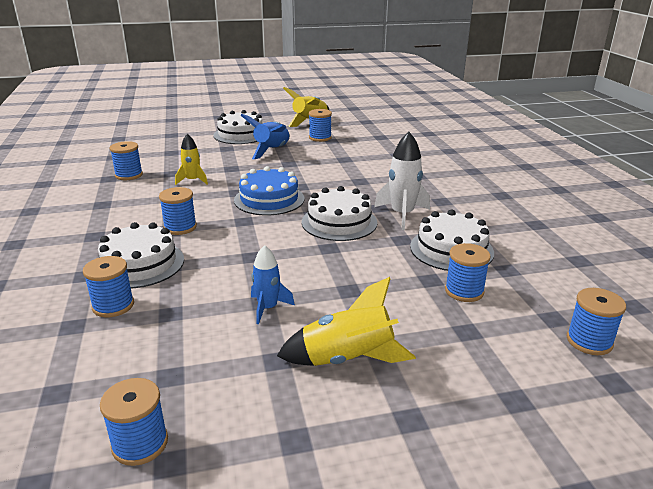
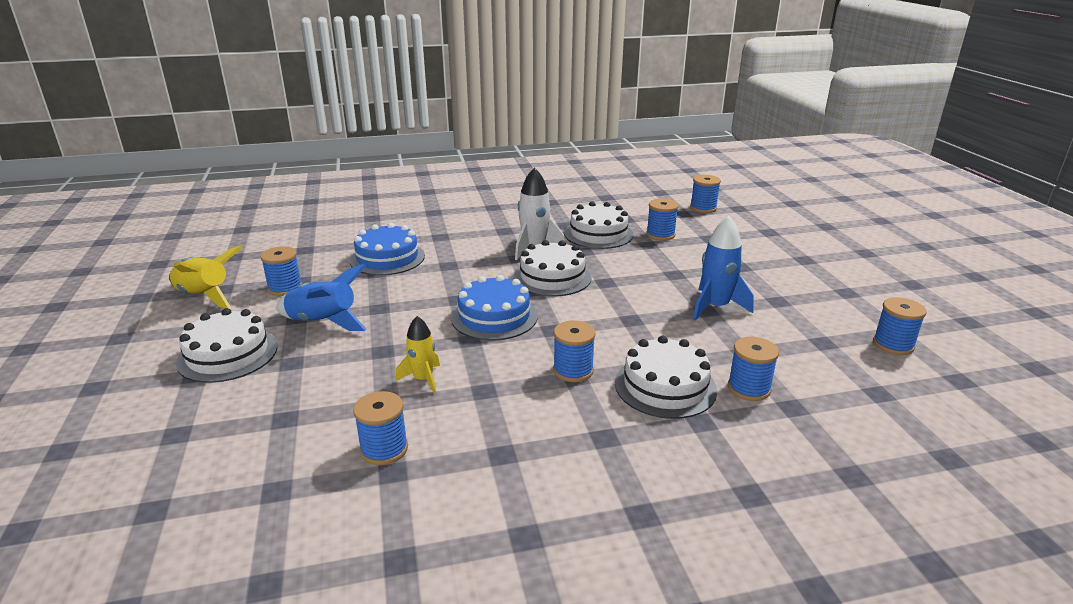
camera: 90 degrees left, 0 degrees up
blue rocket [251,245,295,324] -> blue rocket [693,216,754,321], size x1.57
yellow rocket [277,277,416,366] -> none
none -> blue cake [349,223,425,275]

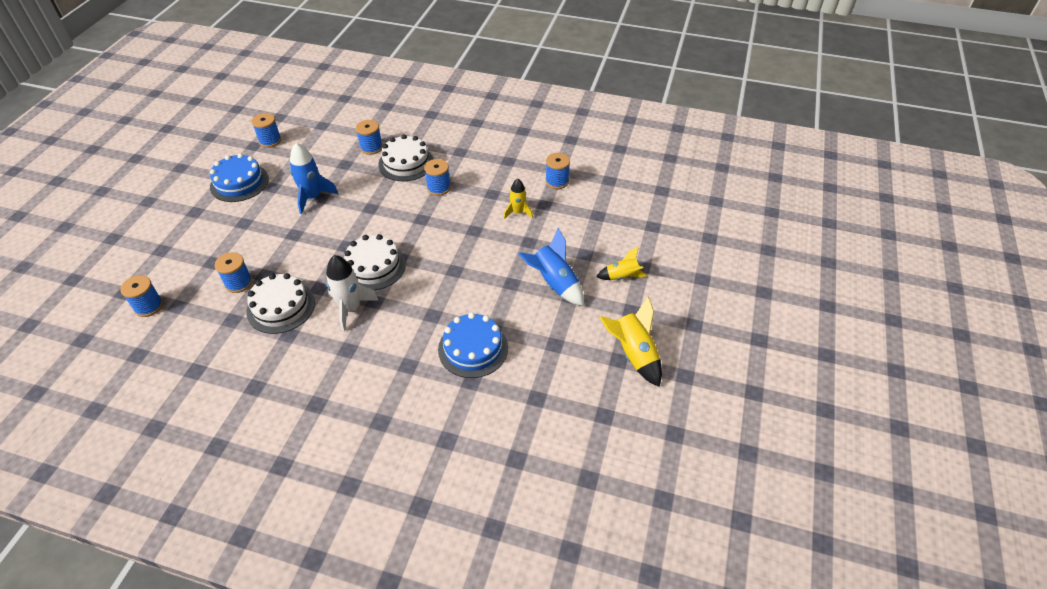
camera: 150 degrees left, 20 degrees up
white cake [176,308,277,383] -> yellow rocket [596,246,647,280]
blue spool [260,246,302,296] -> none
blue cake [451,275,538,340] -> blue cake moved to [210,153,269,202]

